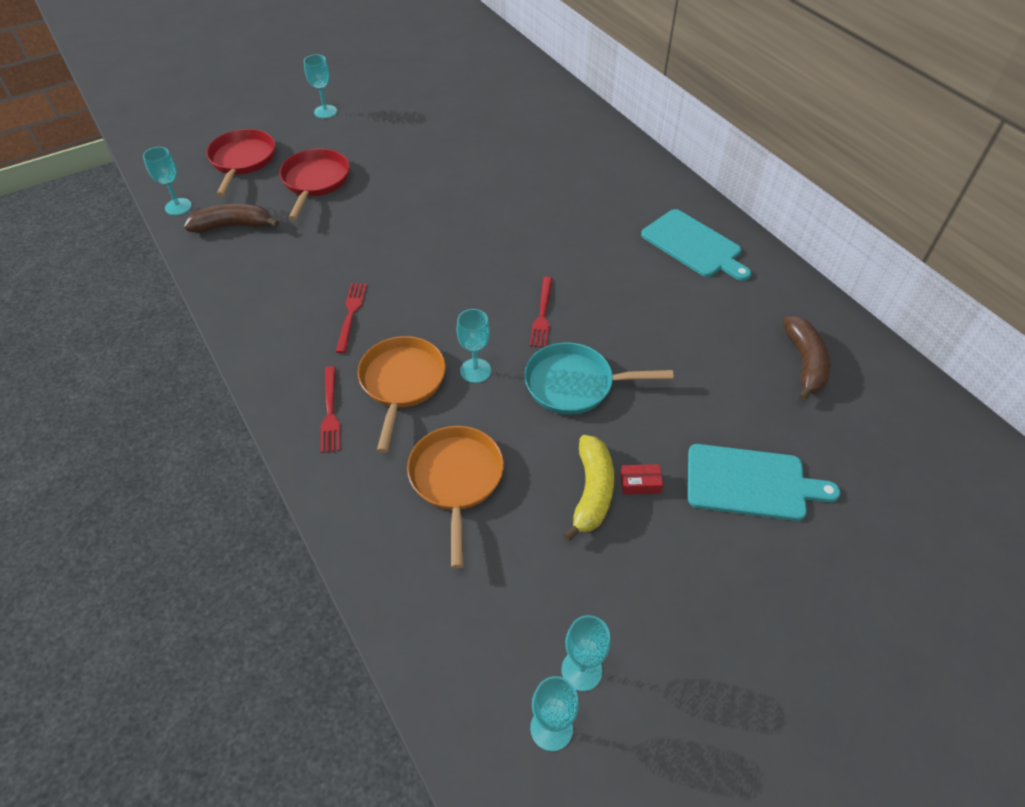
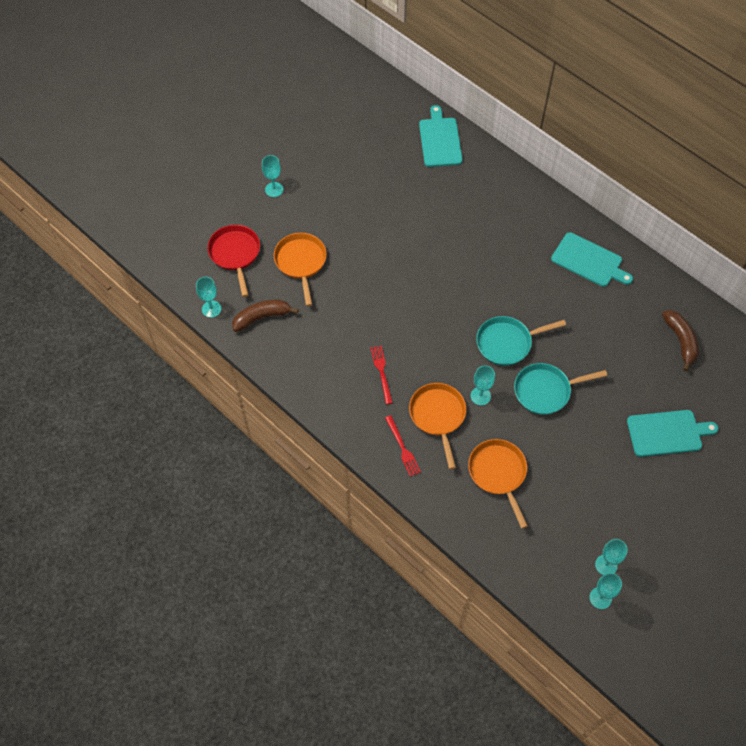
camera: 15 degrees left, 10 degrees up
red pan [279,149,350,220] -> orange pan [274,233,327,306]
red fork [530,277,553,347] -> turquoise pan [476,316,566,366]
yellow banana [563,435,614,541] -> none
red box [620,464,663,495] -> none
none -> turquoise cutting board [419,105,463,167]

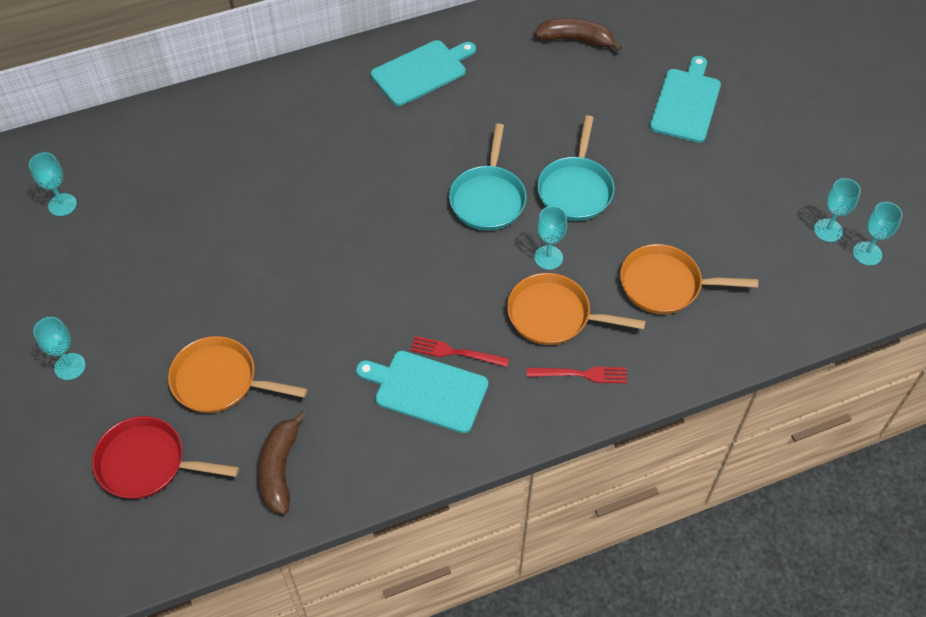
camera: 65 degrees left, 5 degrees down
turquoise goblet [196,277,221,318] -> turquoise goblet moved to [29,152,77,216]
turquoise cutting board [419,105,463,167] -> turquoise cutting board moved to [356,351,488,433]

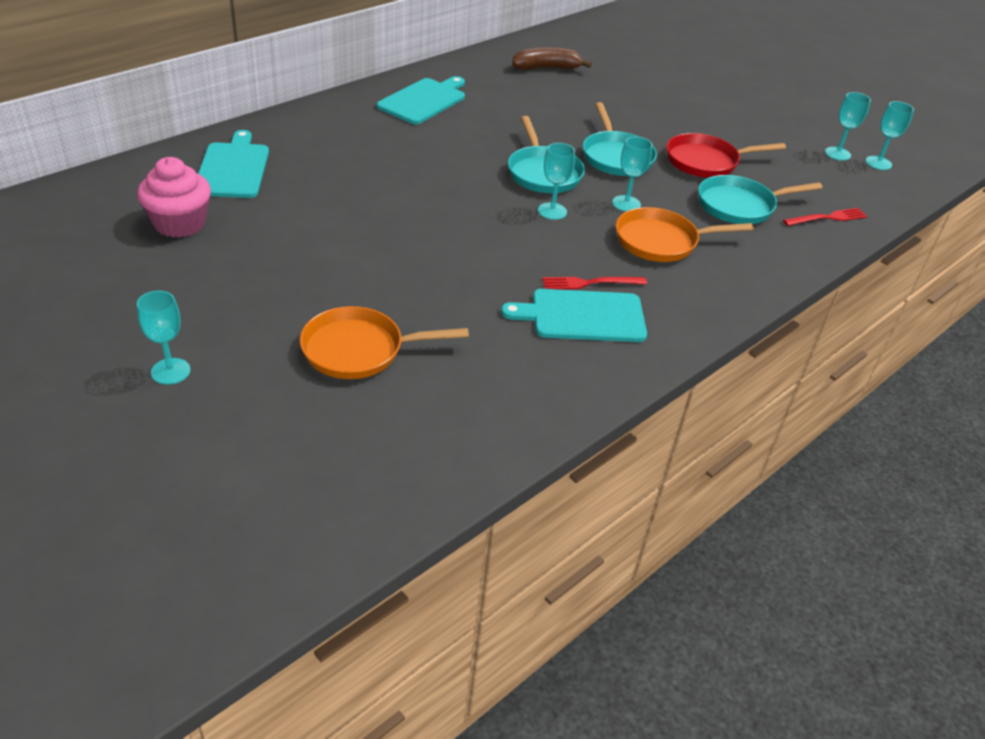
camera: 25 degrees left, 15 degrees down
turquoise goblet [29,152,77,216] -> turquoise goblet moved to [538,143,575,220]
red pan [92,416,239,499] -> red pan moved to [666,133,786,178]
brown banana [258,411,307,515] -> none
red fork [527,367,627,383] -> red fork moved to [783,208,867,226]
orange pan [620,244,758,314] -> turquoise pan [698,175,822,224]
turquoise cutting board [650,56,721,143] -> turquoise cutting board moved to [198,130,269,198]
none -> pink cupcake [137,157,211,238]

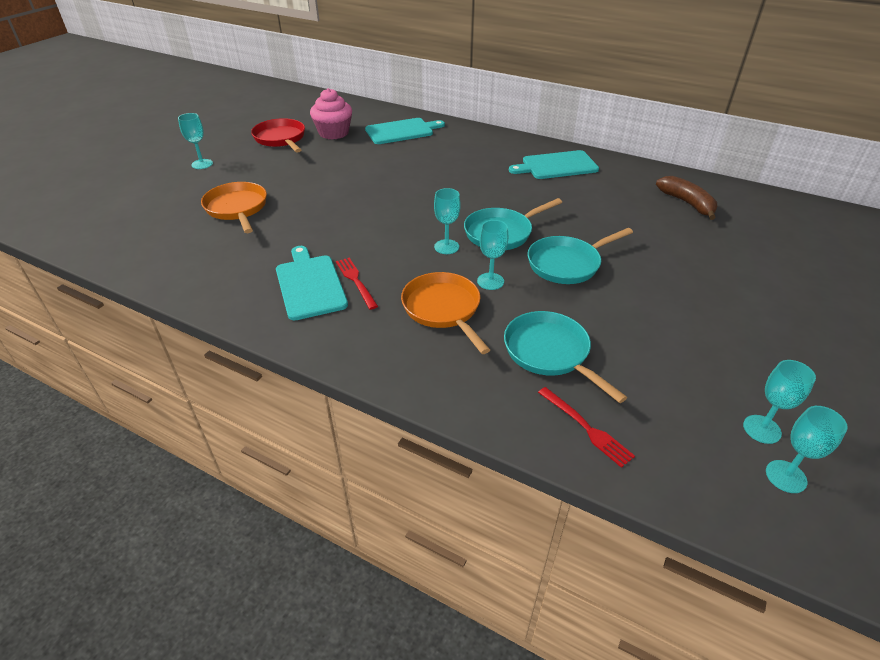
camera: 75 degrees right, 0 degrees up
turquoise cutting board [377,76,465,124] -> turquoise cutting board turned 150 degrees clockwise [509,150,599,179]
red pan [666,133,786,178] -> red pan moved to [251,118,305,153]

